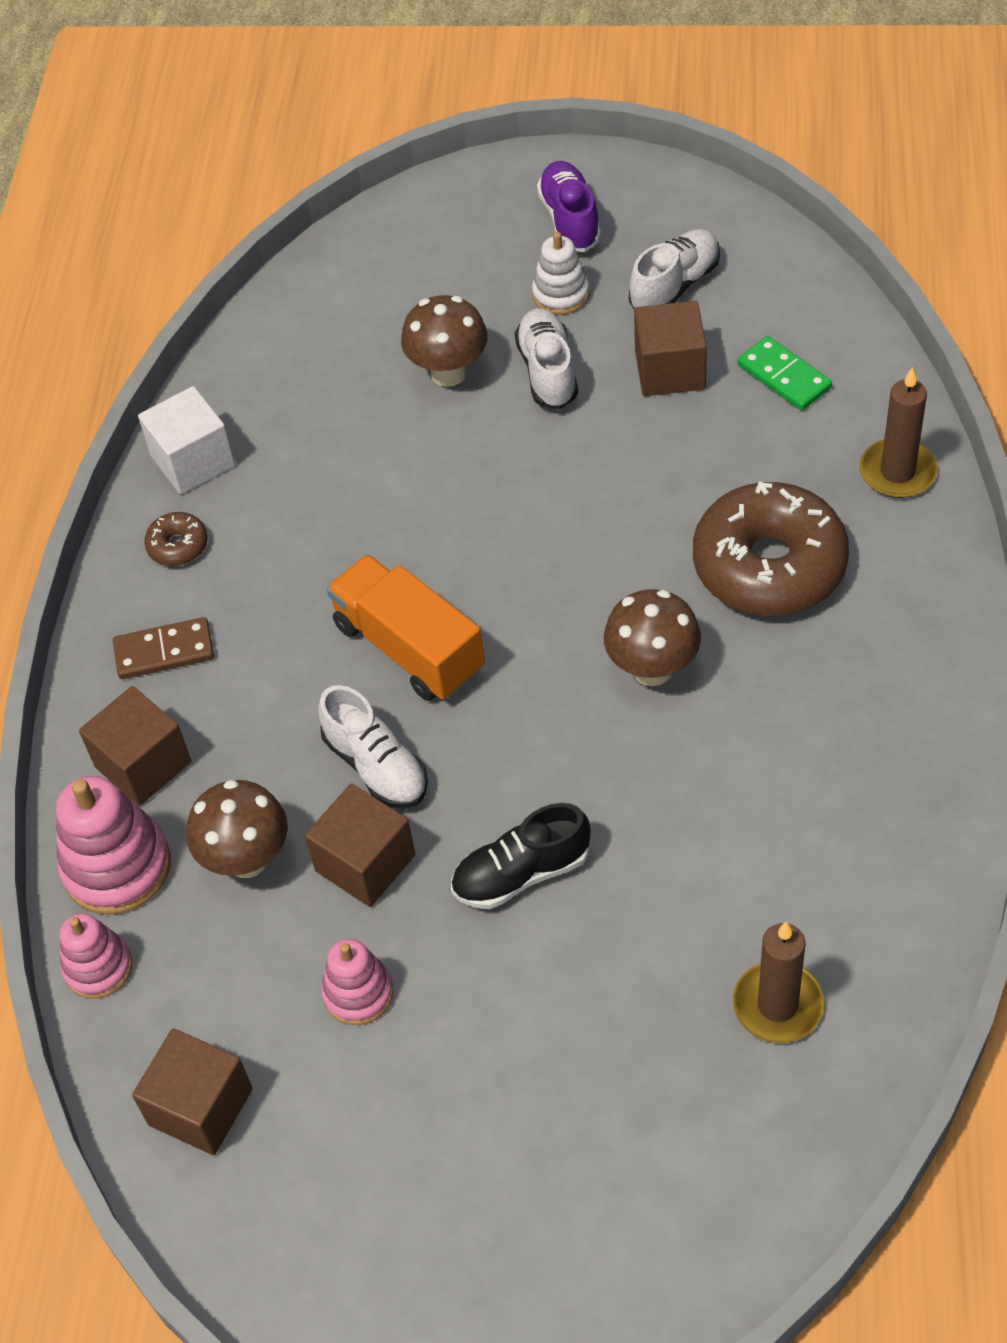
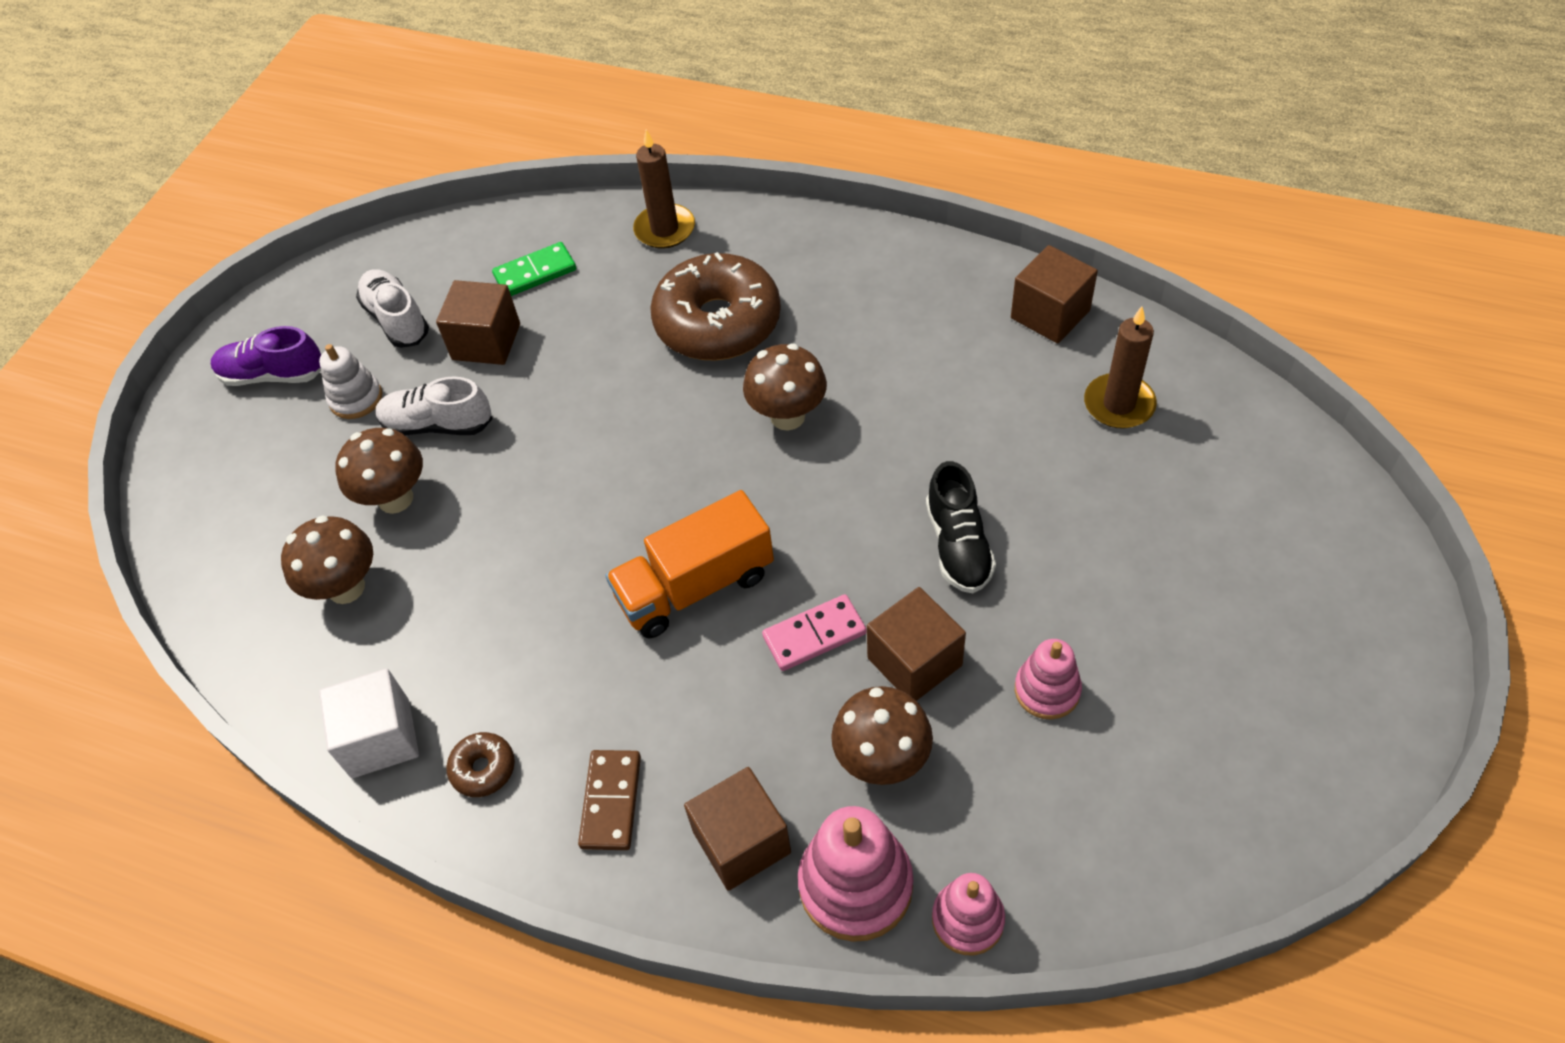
camera: 75 degrees left, 0 degrees up
brown cube [132,1028,253,1155] -> brown cube moved to [1011,245,1098,344]
white shoe [318,685,428,808] -> pink domino [762,594,867,671]
none -> brown mushroom [281,515,373,604]

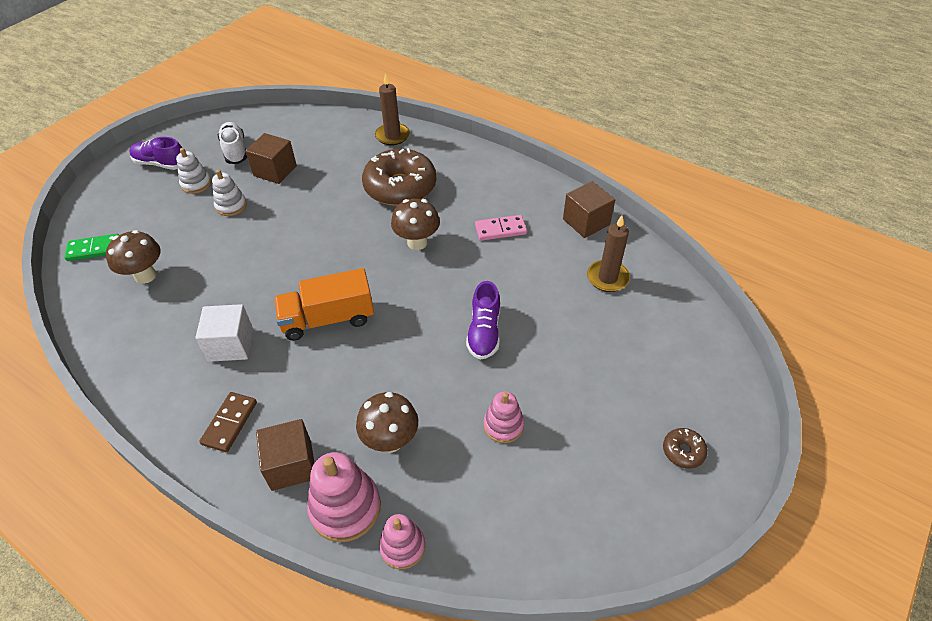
camera: 10 degrees right, 5 degrees down
white cube [319,668,419,778] -> white cube moved to [195,304,253,362]
brown mushroom [335,428,423,514] -> none
white shoe [376,376,493,436] -> white stacking toy [212,170,247,216]
brown donut [446,732,515,797] -> brown donut moved to [663,428,708,469]
green domino [492,242,576,296] -> green domino moved to [64,234,119,261]
pink domino [762,594,867,671] -> pink domino moved to [475,215,527,241]
brown cube [867,587,966,701] -> none
black shoe [926,461,996,593] -> purple shoe [466,281,500,360]

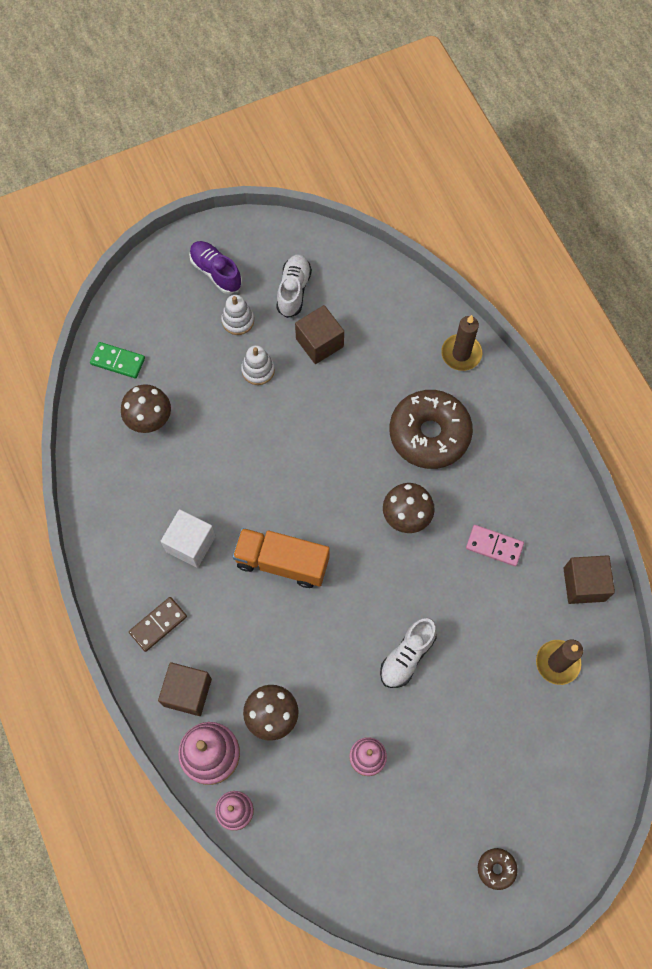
camera: 30 degrees right, 20 degrees up
purple shoe [466,281,500,360] -> white shoe [380,618,437,688]

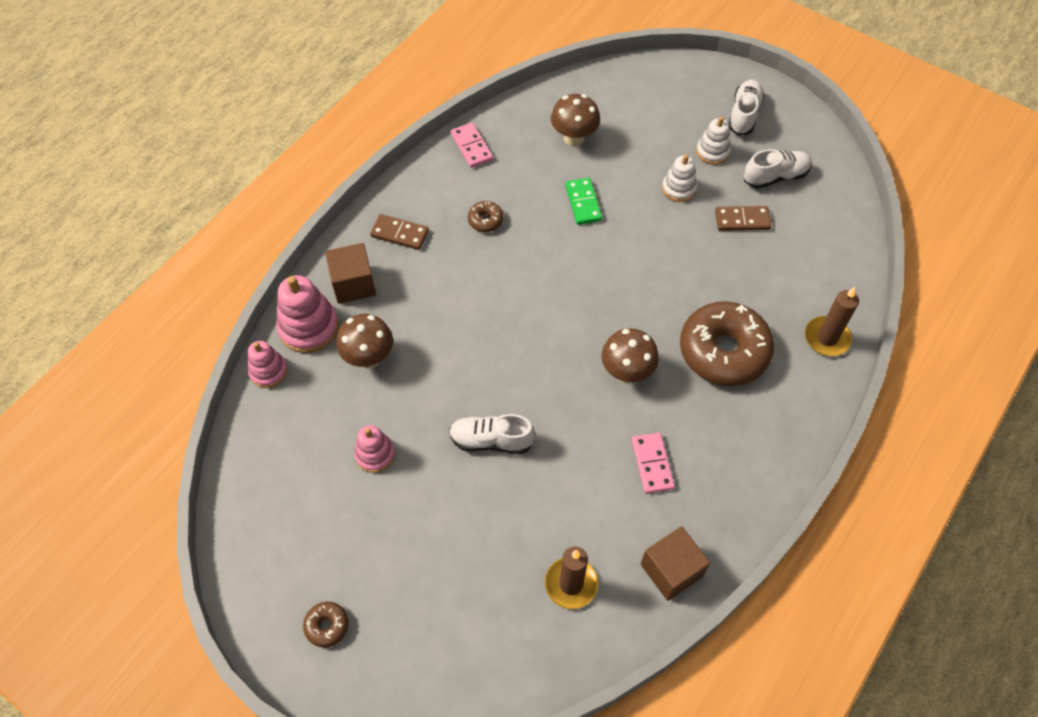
camera: 60 degrees right, 10 degrees down
green domino [90,342,145,379] -> green domino moved to [566,178,602,225]
white cube [161,509,216,568] -> brown donut [468,201,504,232]
purple shoe [189,241,242,294] -> white shoe [729,80,765,135]
orange truck [233,528,330,588] -> none
brown cube [295,305,344,364] -> brown domino [715,206,772,231]
none -> pink domino [451,123,493,168]

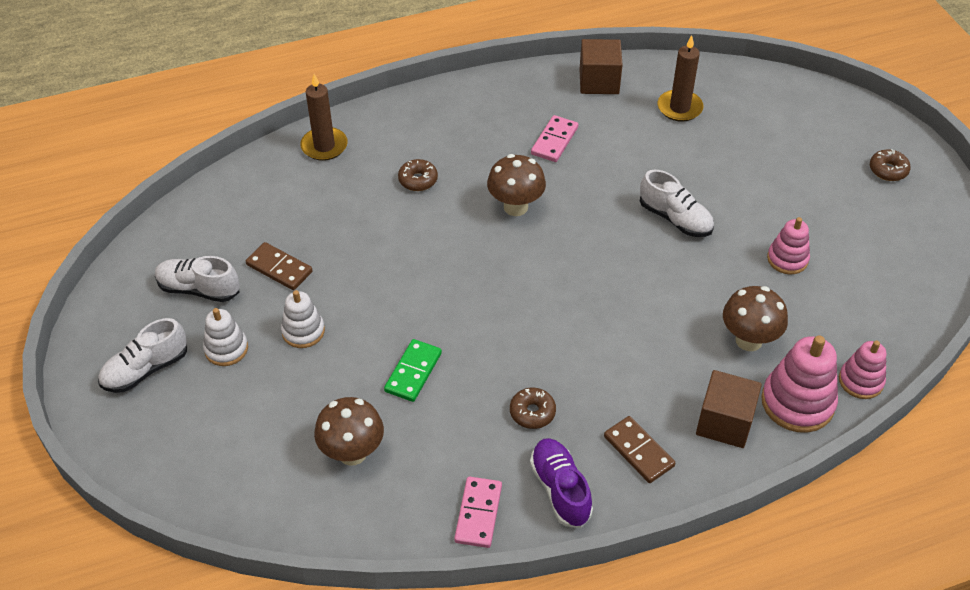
camera: 145 degrees left, 10 degrees down
brown donut [680,301,774,386] -> brown donut [398,159,438,191], size x0.42
none -> purple shoe [530,438,593,528]

